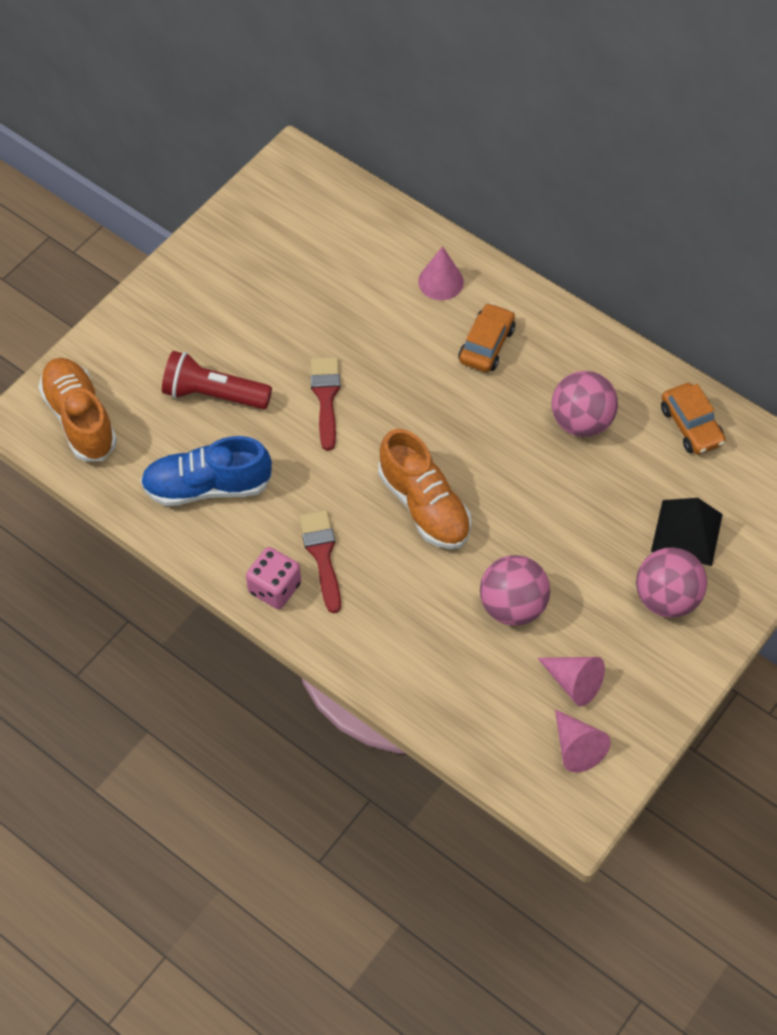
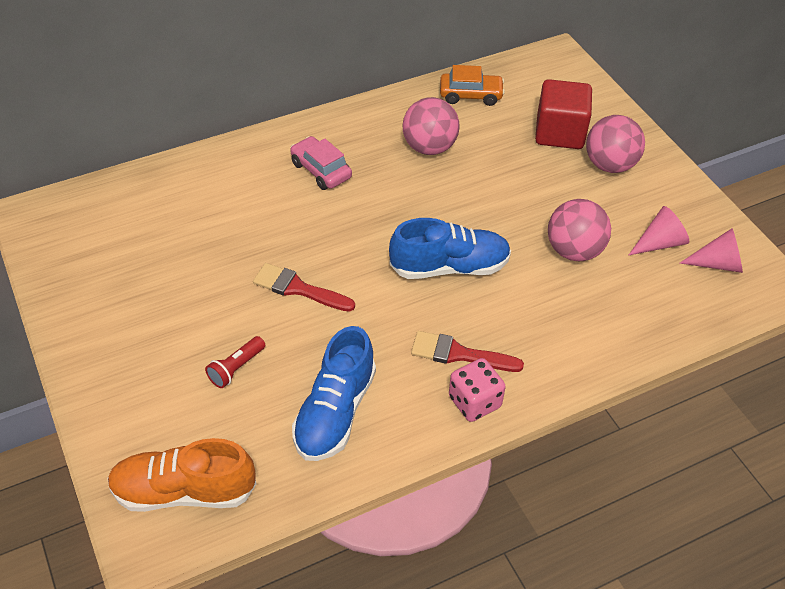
camera: 65 degrees left, 10 degrees down
red flashlight [162,351,272,409] -> red flashlight [205,336,265,388], size x0.58
orange shoe [378,429,471,549] -> blue shoe [389,218,511,279]
pink cone [418,246,464,300] -> none
orange car [459,303,515,372] -> pink car [290,136,352,190]
black pyramid [651,498,723,566] -> red cube [535,79,592,149]

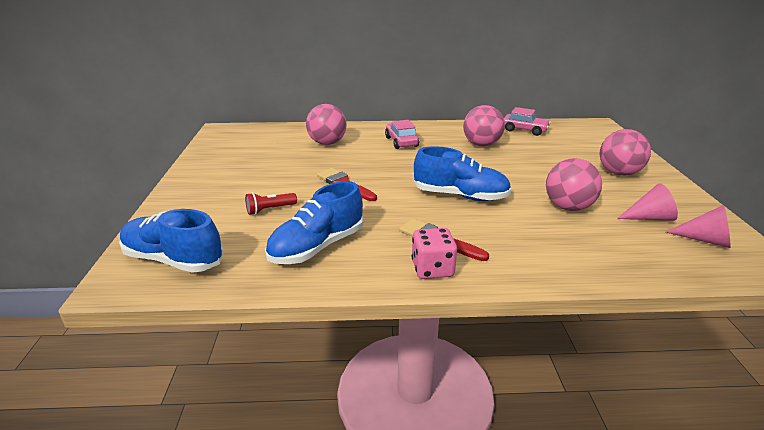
camera: 25 degrees right, 20 degrees down
orange shoe [107,438,256,512] -> blue shoe [119,209,224,273]
orange car [440,65,505,106] -> pink car [504,107,551,136]
red cube [535,79,592,149] -> none
none -> pink ball [306,104,347,145]

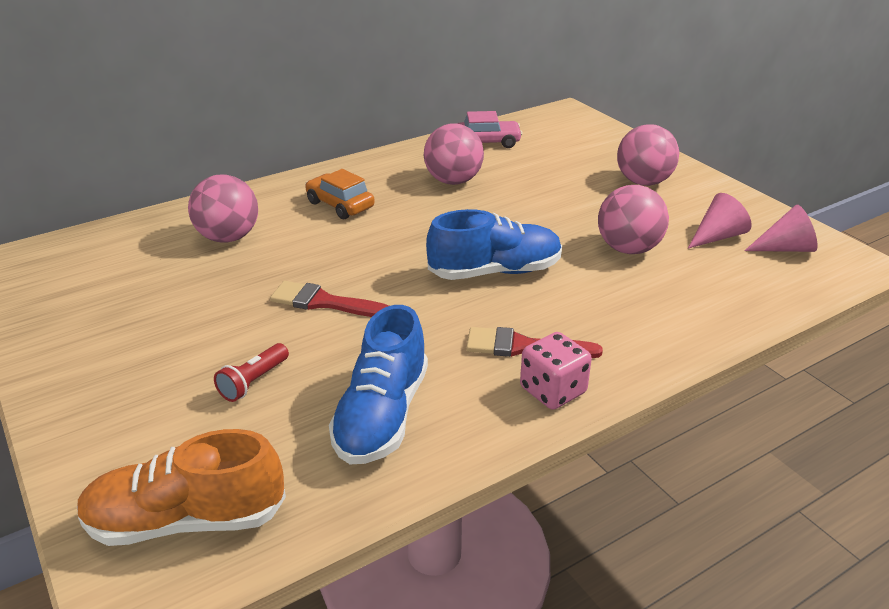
camera: 30 degrees left, 5 degrees up
blue shoe [119,209,224,273] -> orange shoe [77,429,286,546]
pink car [385,120,419,149] -> orange car [305,169,375,219]

